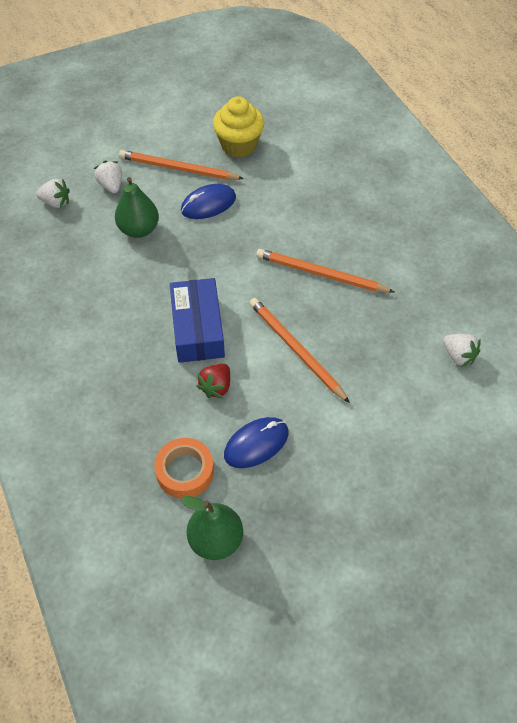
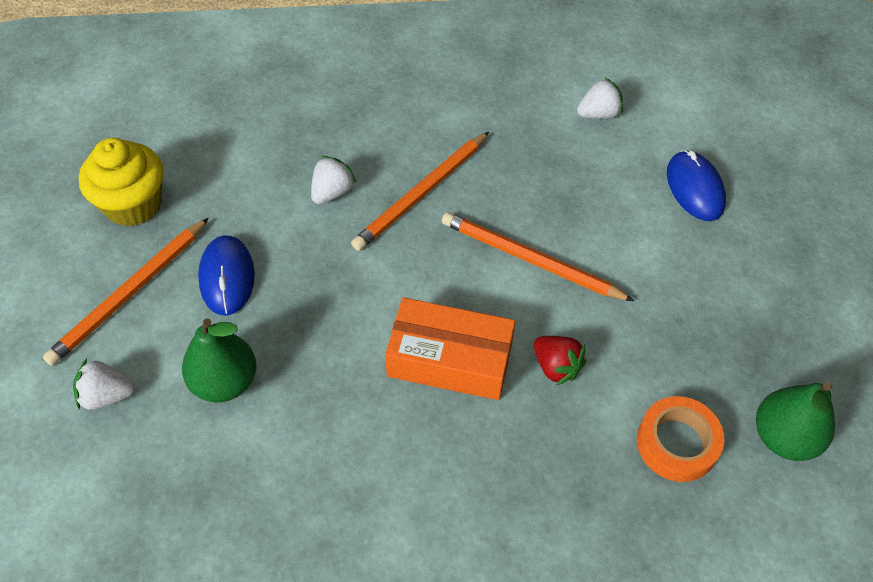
camera: 70 degrees left, 0 degrees up
white strawberry [36,179,70,208] -> white strawberry moved to [311,156,357,204]
blue box [170,278,225,363] -> orange box [385,297,516,400]
blue mouse [224,417,289,468] -> blue mouse moved to [667,150,726,221]
orange pencil [249,298,350,403] -> orange pencil turned 45 degrees clockwise [442,212,634,301]

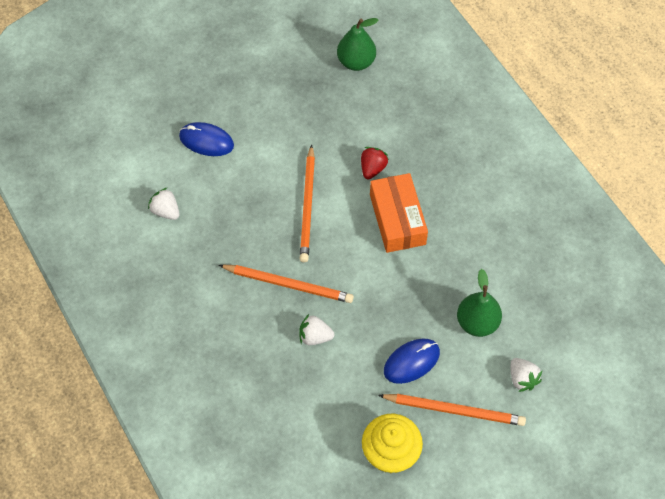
camera: 115 degrees left, 5 degrees up
orange tape [637,396,725,482] -> none
blue mouse [667,150,726,221] -> blue mouse turned 60 degrees clockwise [179,122,234,156]

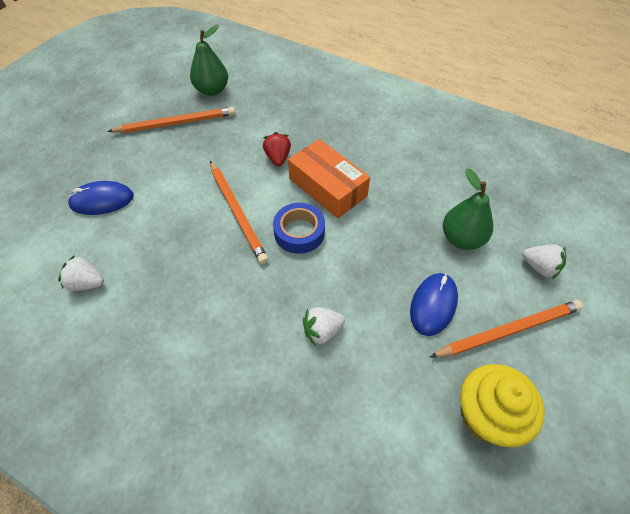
camera: 30 degrees left, 5 degrees down
orange pencil [219,265,354,303] -> orange pencil moved to [107,107,235,133]
none -> blue tape [273,203,325,254]

